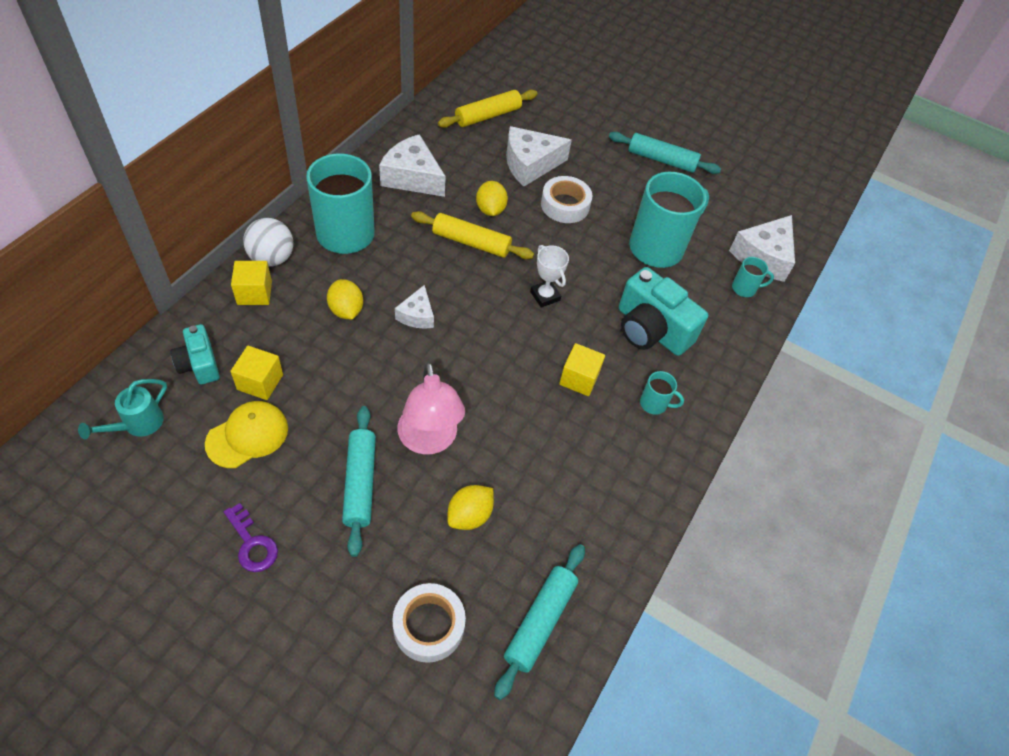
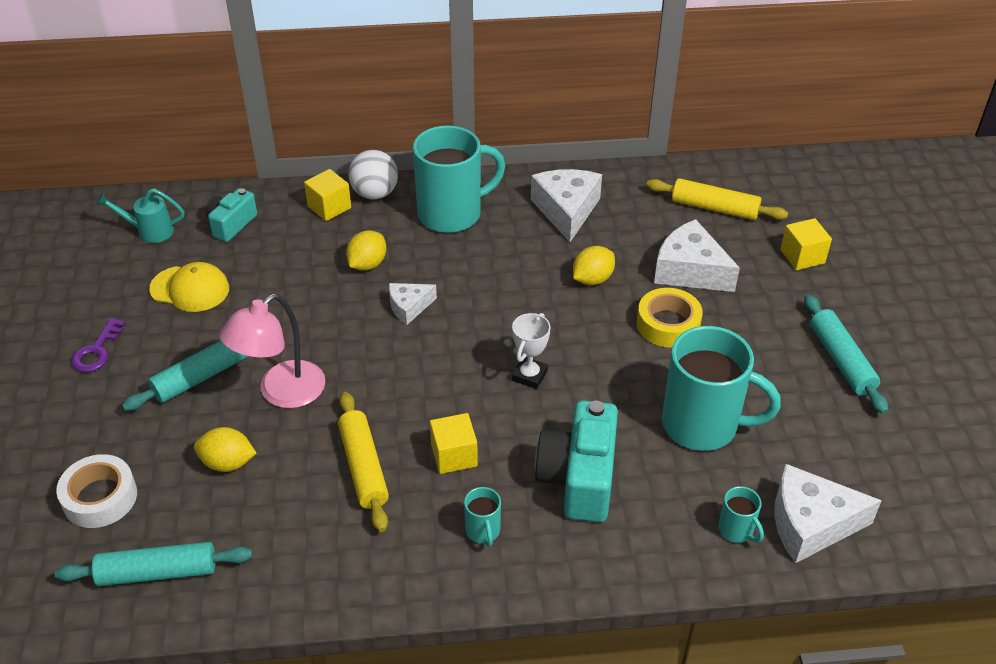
camera: 60 degrees right, 10 degrees down
yellow cube [230,346,283,400] -> yellow cube moved to [780,218,832,270]
yellow rolling pin [411,211,534,259] -> yellow rolling pin moved to [338,392,389,532]
white tape [541,176,592,223] -> yellow tape [637,288,703,348]

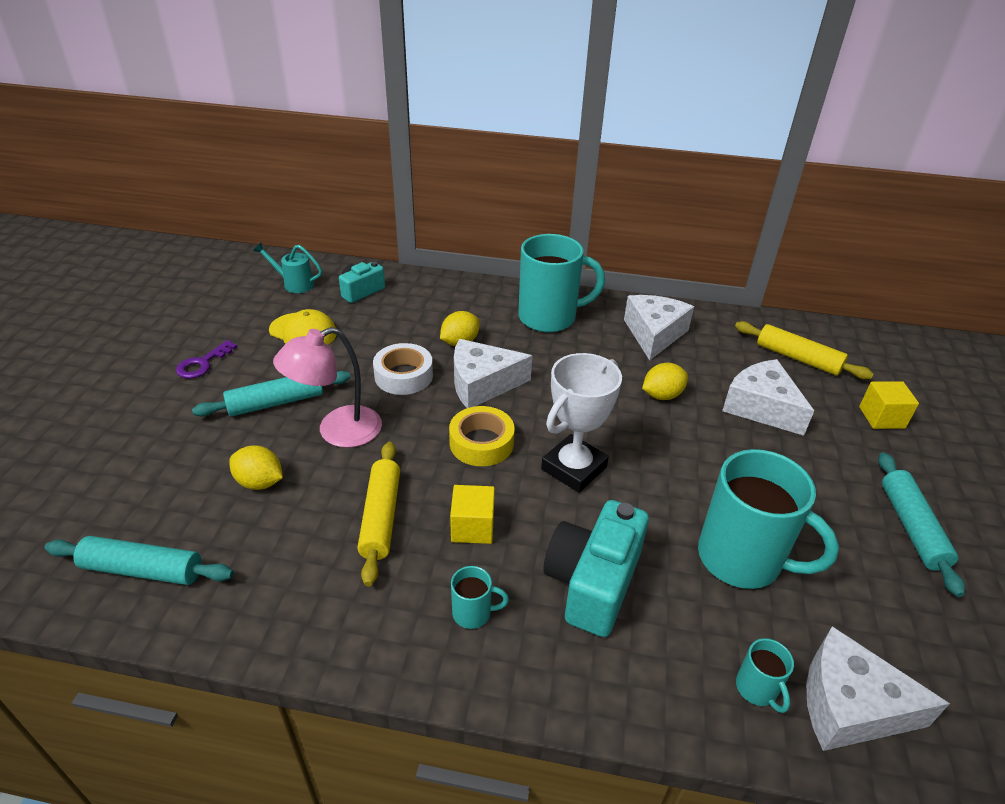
camera: 15 degrees right, 5 degrees down
white tape [56,454,137,528] -> white tape moved to [373,343,433,395]
yellow cube [304,169,351,221] -> none
white ball [348,150,398,200] -> none
white cheese [389,283,437,325] -> white cheese [454,339,532,408], size x1.75
turquoise mug [464,487,501,546] -> turquoise mug turned 90 degrees counterclockwise [451,566,509,629]
white trophy [512,313,551,389] -> white trophy [541,353,622,493], size x1.70
yellow tape [637,288,703,348] -> yellow tape moved to [449,406,515,466]

